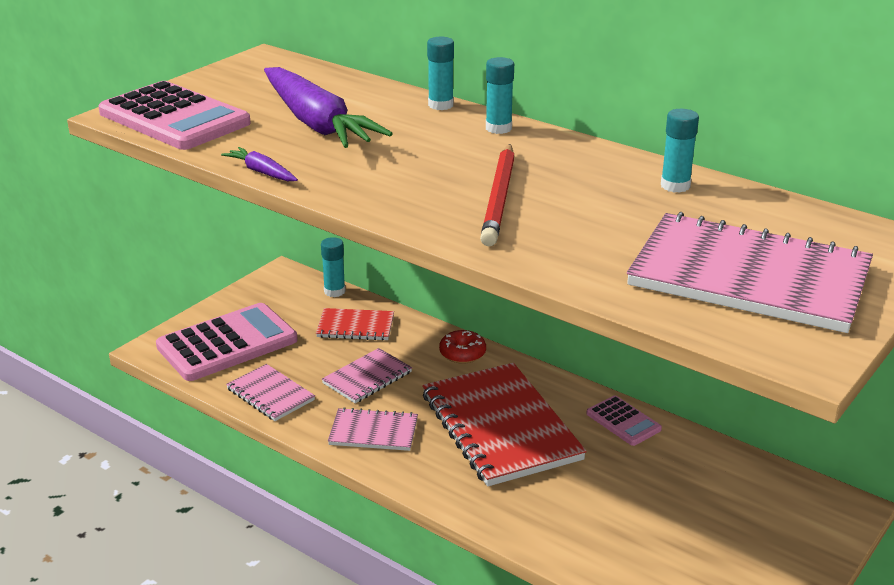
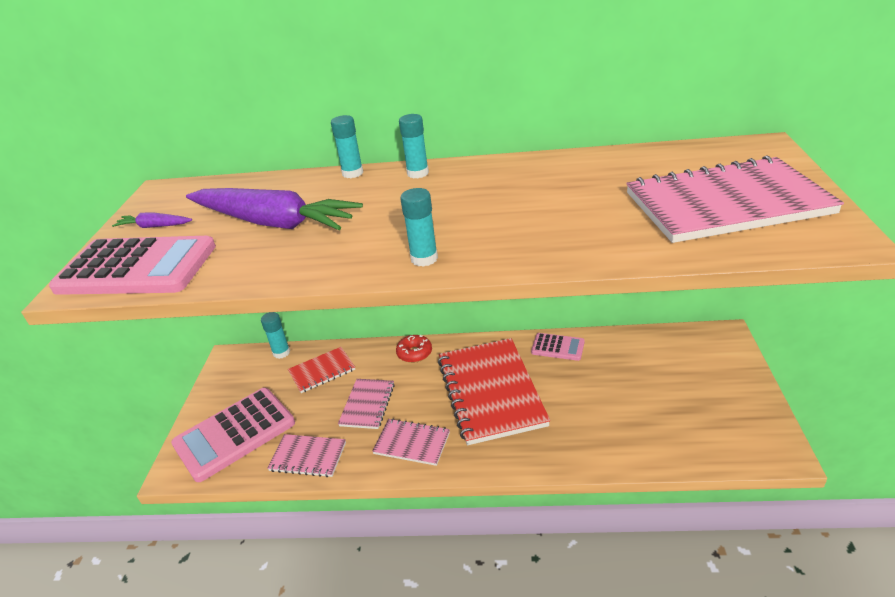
camera: 30 degrees left, 5 degrees up
pink calculator [156,303,298,381] -> pink calculator turned 150 degrees counterclockwise [171,388,295,482]
purple carrot [221,147,298,181] -> purple carrot moved to [112,212,192,228]
pink notebook [328,407,418,451] -> pink notebook turned 45 degrees clockwise [372,418,450,466]
red notebook [422,363,587,486] -> red notebook turned 45 degrees clockwise [438,338,550,445]
red pencil [480,144,515,246] -> none
turquoise glue stick [661,109,699,193] -> turquoise glue stick moved to [400,188,438,267]

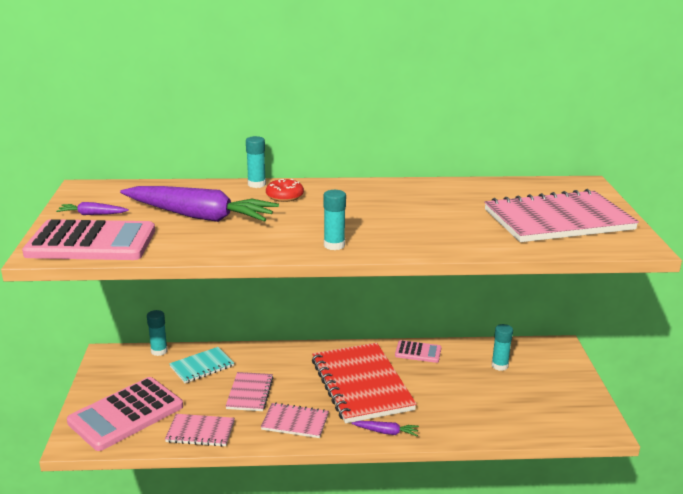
camera: 10 degrees left, 10 degrees down
red notebook [288,347,355,393] -> turquoise notebook [169,347,234,383]
red donut [396,335,432,363] -> red donut moved to [266,179,304,202]
turquoise glue stick [399,114,429,178] -> turquoise glue stick moved to [491,324,513,371]
none -> purple carrot [352,421,419,436]

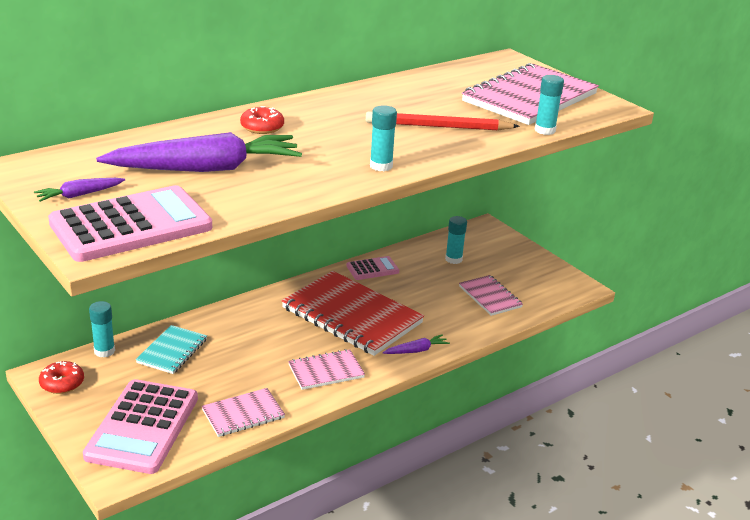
camera: 35 degrees left, 5 degrees up
pink notebook [225,372,273,411] -> pink notebook moved to [459,275,523,316]
turquoise glue stick [246,136,266,188] -> turquoise glue stick moved to [535,75,564,135]
none -> red donut [39,361,84,394]
none -> red pencil [366,111,520,131]

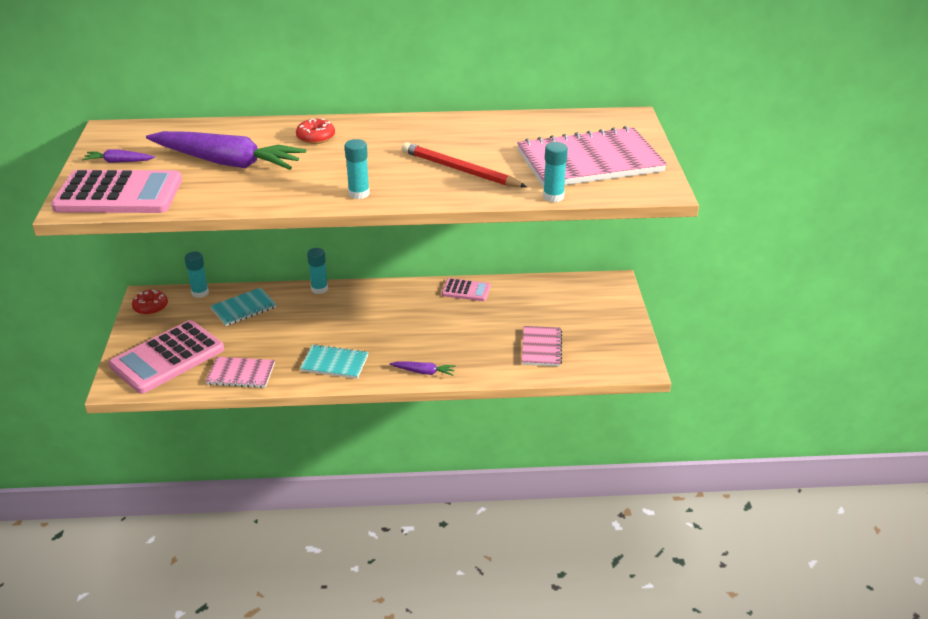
camera: 35 degrees right, 5 degrees up
red notebook [281,271,424,356] -> none
pink notebook [288,349,365,390] -> turquoise notebook [300,344,368,379]
turquoise glue stick [445,216,467,264] -> turquoise glue stick moved to [307,248,328,294]

